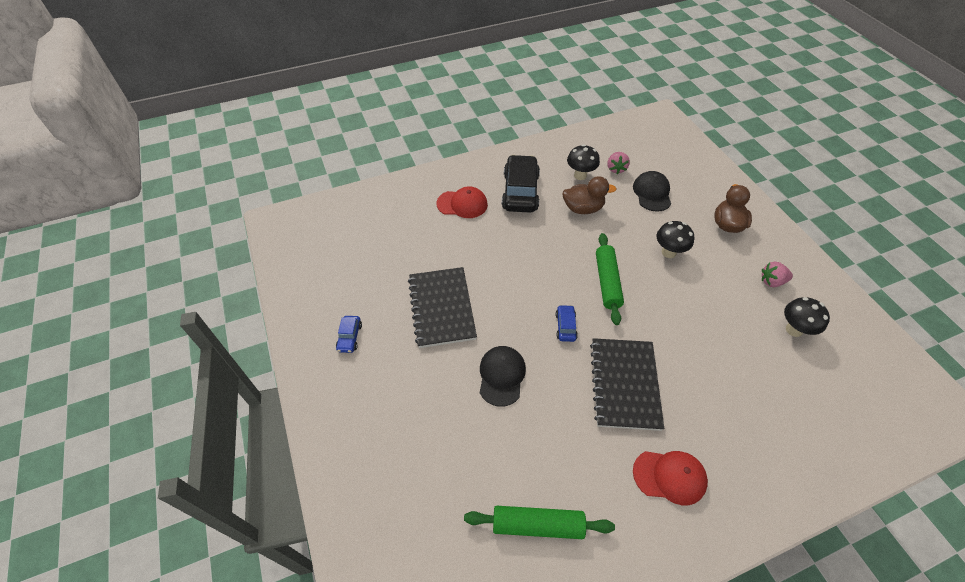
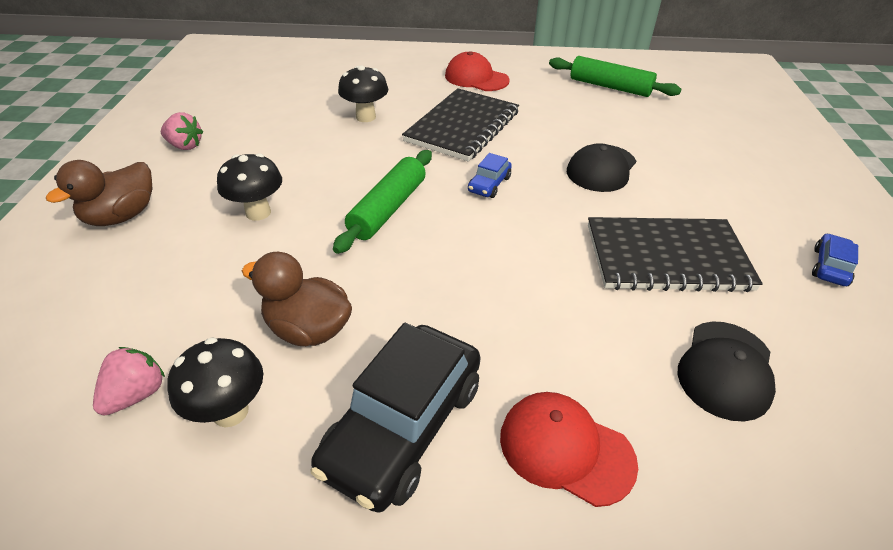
camera: 155 degrees left, 10 degrees down
black notebook [408,267,477,348] -> black notebook turned 75 degrees clockwise [588,217,763,292]
black cap [633,171,671,212] -> black cap moved to [677,321,776,421]
black mushroom [784,297,830,337] -> black mushroom moved to [338,65,388,122]

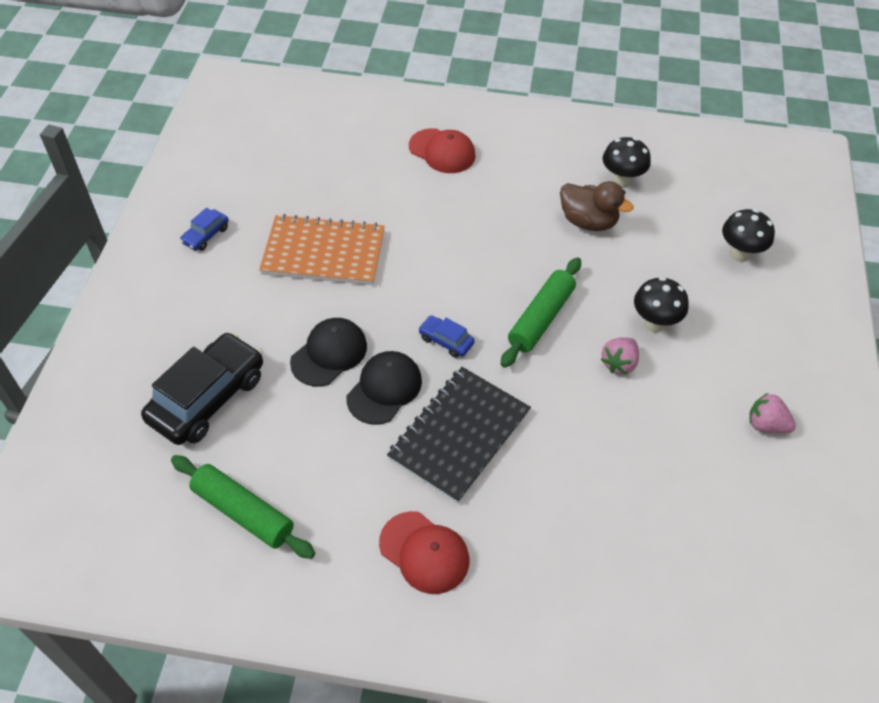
camera: 175 degrees left, 10 degrees up
brown duck [46,160,152,226] -> none
pink strawberry [93,347,165,416] -> pink strawberry moved to [601,337,639,374]
black car [310,323,481,513] -> black car moved to [141,332,263,445]
black mushroom [338,65,388,122] -> black mushroom moved to [722,209,775,262]
blue car [468,153,512,198] -> blue car turned 90 degrees counterclockwise [418,315,475,358]
black notebook [588,217,763,292] -> orange notebook [259,214,385,285]
black cap [677,321,776,421] -> black cap moved to [347,351,422,425]

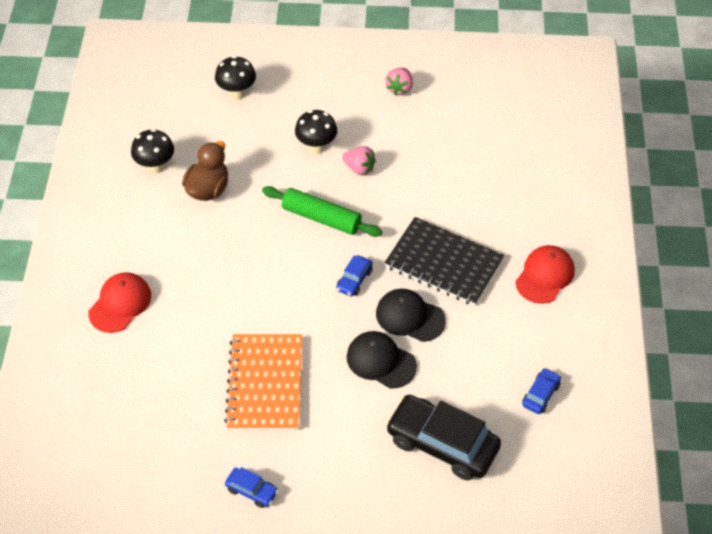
camera: 95 degrees left, 0 degrees up
green rolling pin [171,455,315,559] -> blue car [522,368,561,414]

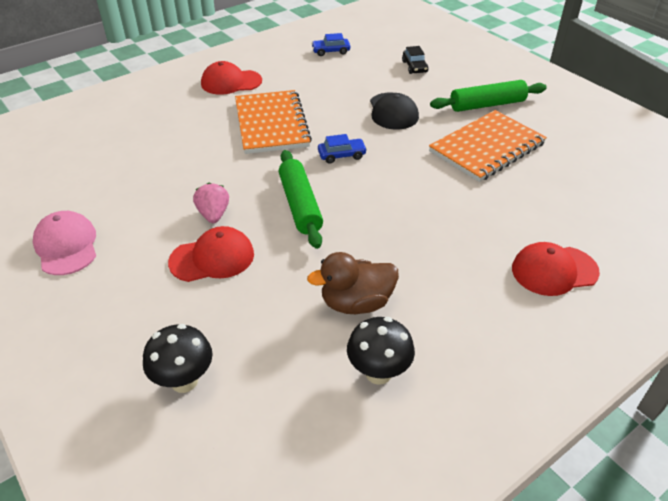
camera: 130 degrees left, 10 degrees down
blue car [225,467,278,508] -> none
black mushroom [295,110,337,154] -> red cap [168,226,254,282]
black cap [376,289,446,342] -> none
black notebook [385,217,504,306] -> orange notebook [235,90,312,154]
pink strawberry [386,68,413,95] -> pink cap [33,211,96,275]
black car [386,395,501,480] -> black car [402,46,429,74], size x0.46
none -> green rolling pin [430,80,547,112]

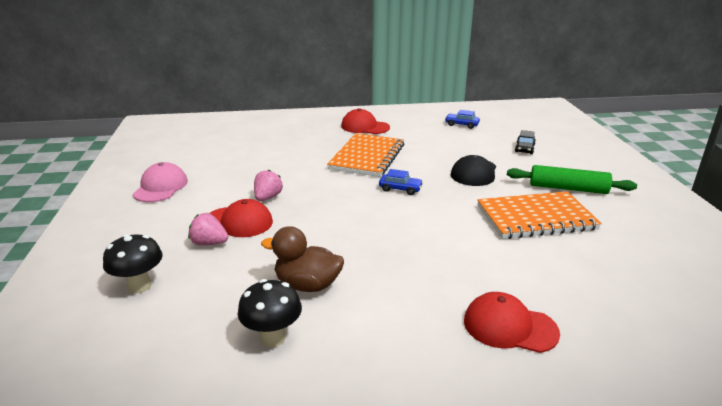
camera: 30 degrees right, 15 degrees down
green rolling pin [279,150,323,249] -> none
none -> pink strawberry [188,213,228,246]

